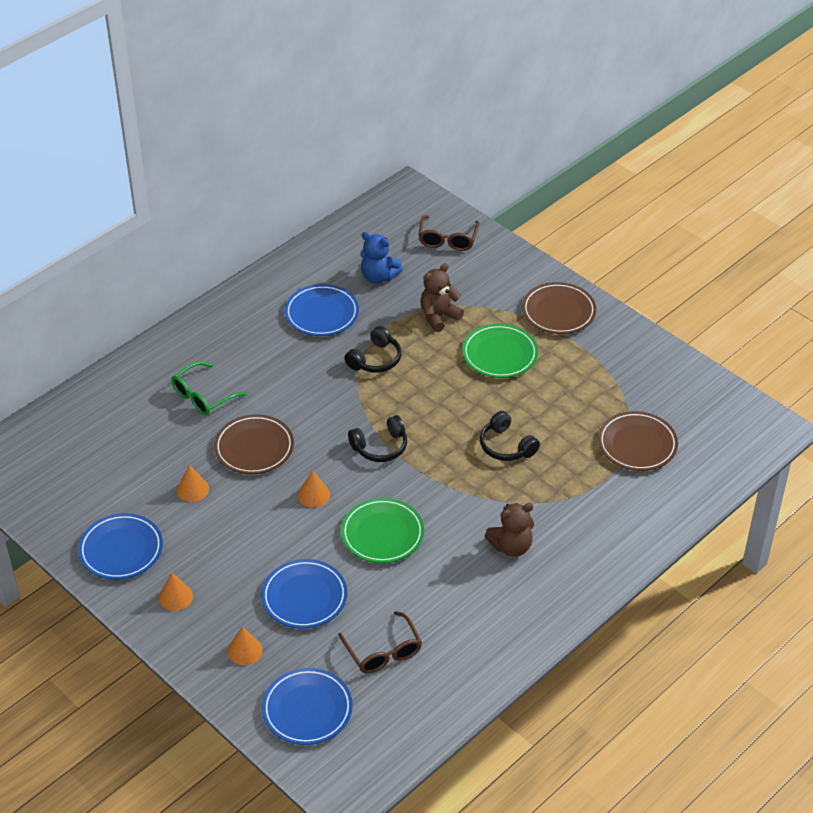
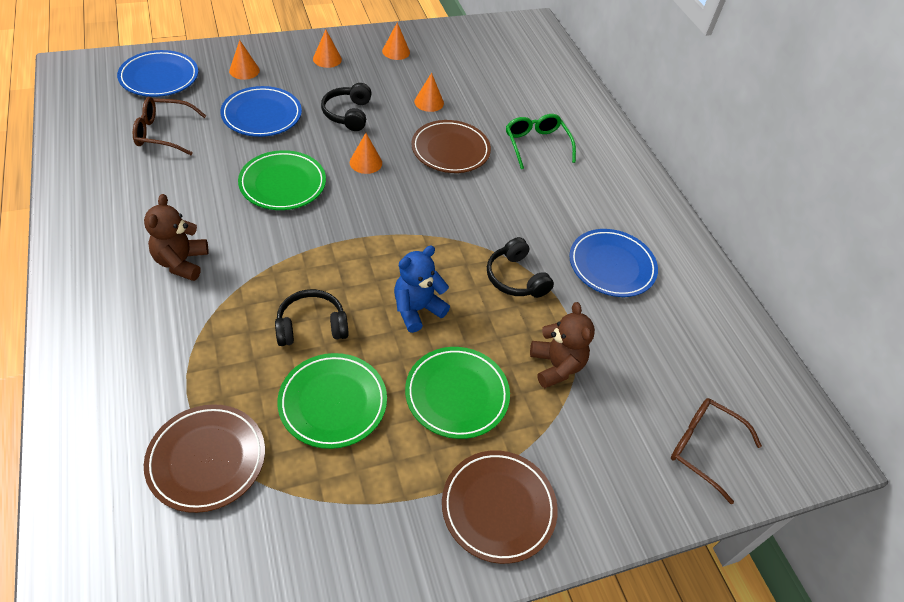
camera: 110 degrees right, 5 degrees up
blue plate [78,513,163,580] -> orange cone [382,22,410,60]
black headphones [348,415,407,462] -> black headphones moved to [321,83,372,131]
blue teddy bear [360,232,403,284] -> blue teddy bear moved to [394,245,450,333]
none -> green plate [277,353,387,449]

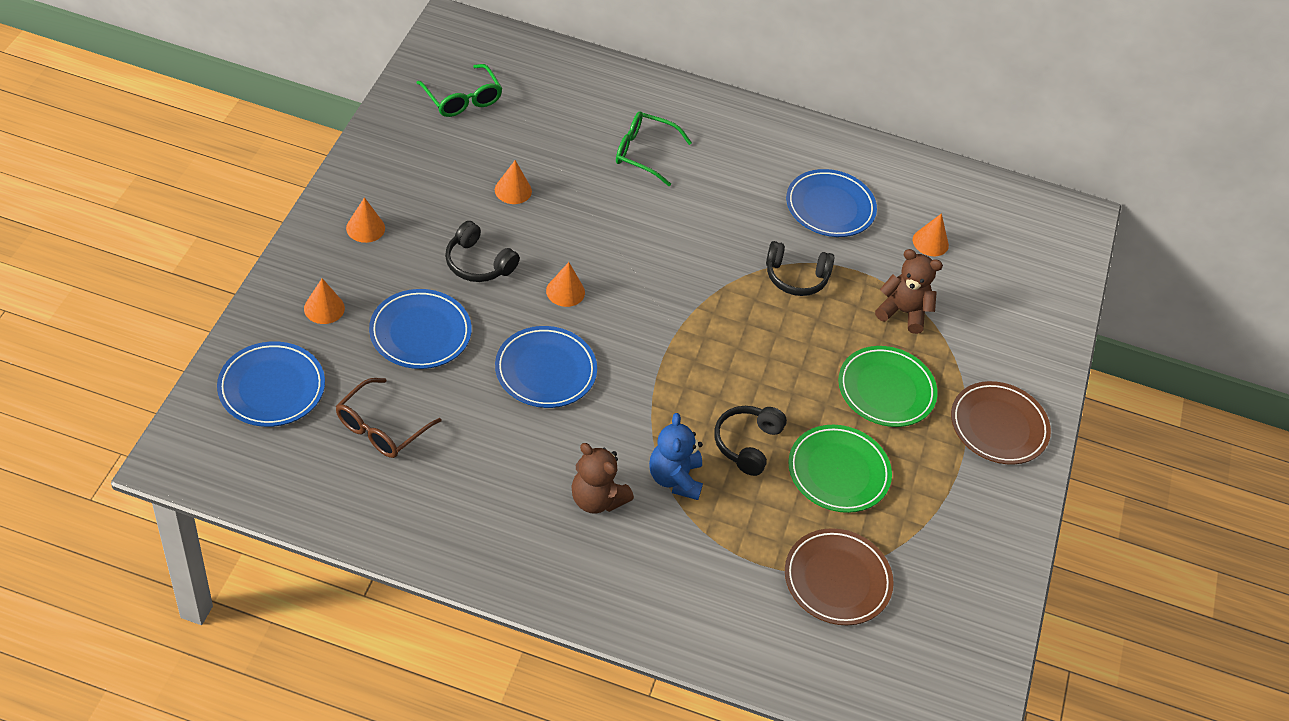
camera: 55 degrees left, 0 degrees up
green plate [238,150,326,210] -> blue plate [495,326,597,408]
orange cone [382,22,410,60] -> orange cone moved to [912,213,949,256]
blue teddy bear [394,245,450,333] -> blue teddy bear moved to [649,413,703,500]
brown plate [411,120,491,173] -> none
brown glasses [671,398,762,504] -> none
none -> green glasses [417,64,502,117]

